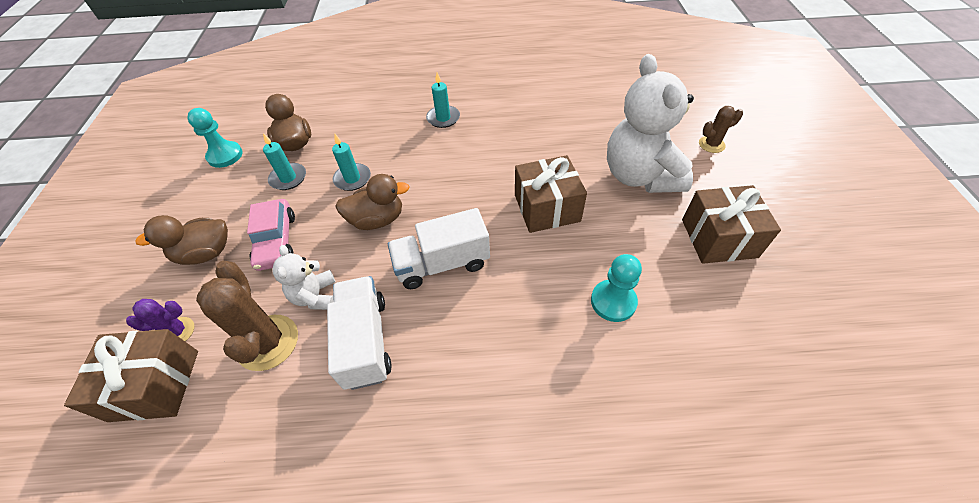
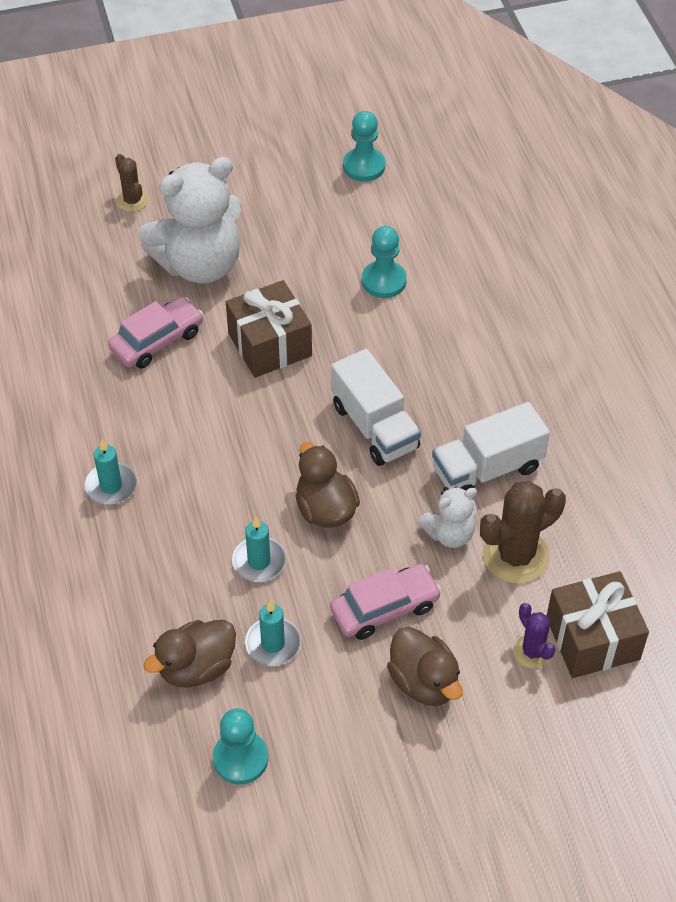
camera: 105 degrees left, 0 degrees up
brown gift [682,185,781,264] -> none
none -> pink car [108,297,203,369]
none -> turquoise pawn [343,111,385,182]

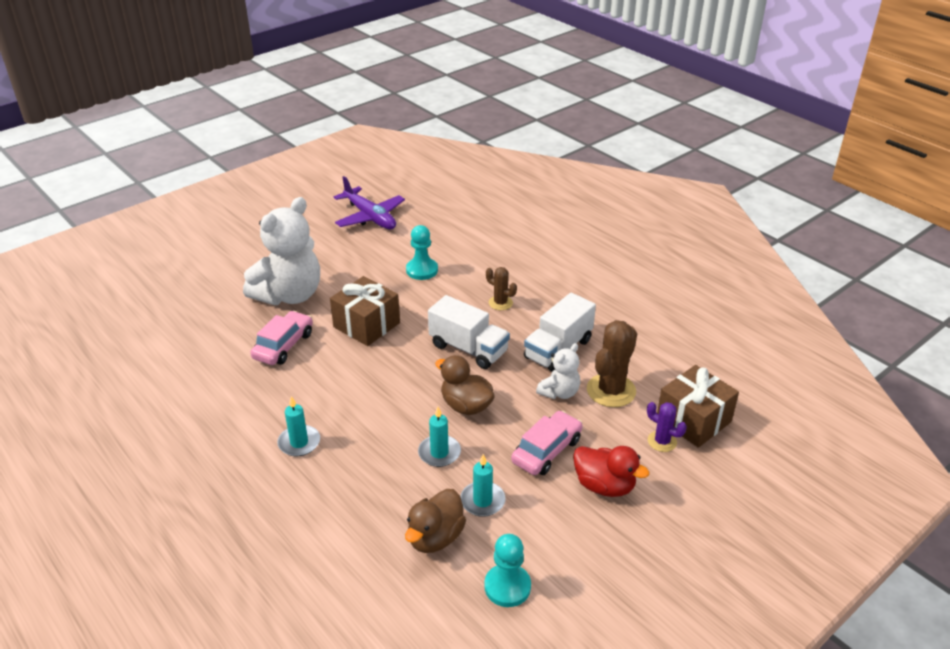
camera: 25 degrees left, 15 degrees down
brown cactus [115,154,148,212] -> brown cactus moved to [486,267,517,310]
turquoise pawn [343,111,385,182] -> purple plane [334,176,405,229]
brown duck [387,627,463,706] -> red duck [573,446,650,497]

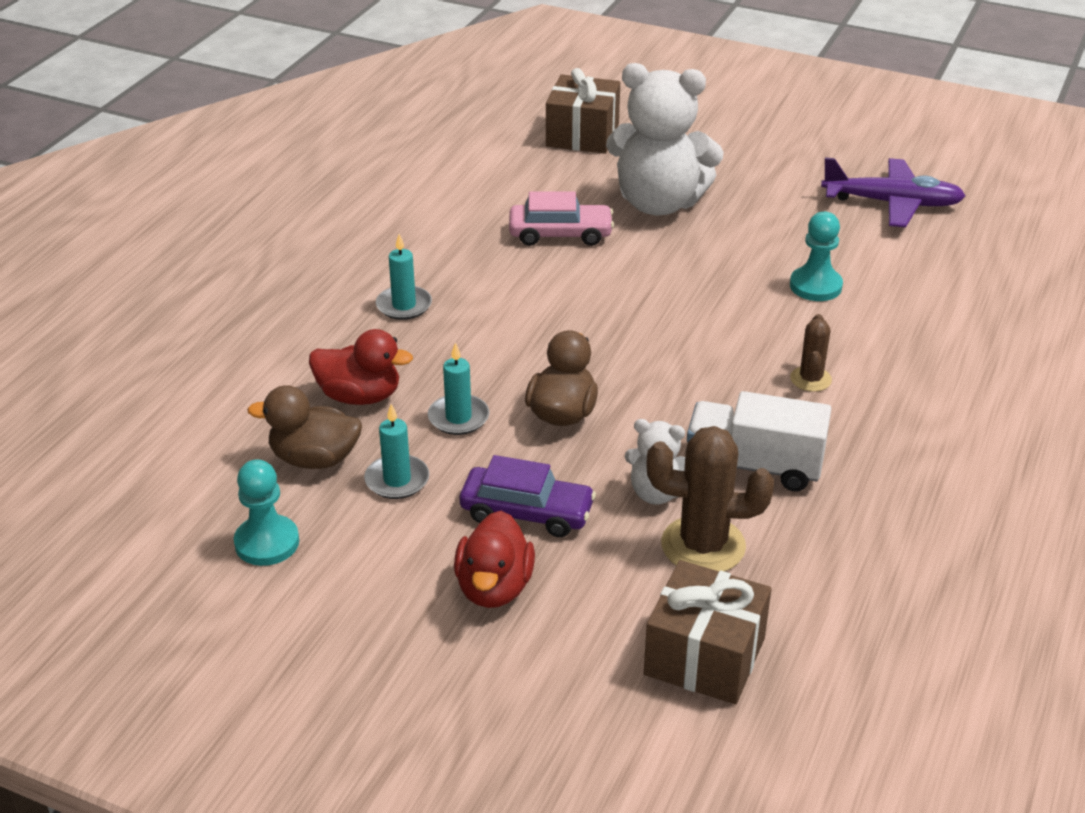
camera: 65 degrees right, 0 degrees up
brown gift [330,276,400,346] -> brown gift moved to [546,68,620,154]
purple plane [334,176,405,229] -> purple plane turned 105 degrees counterclockwise [821,157,965,227]
white truck [428,295,510,369] -> none
pink car [511,411,583,475] -> purple car [460,455,596,537]
purple cactus [647,402,687,452] -> none
none -> red duck [309,329,413,405]

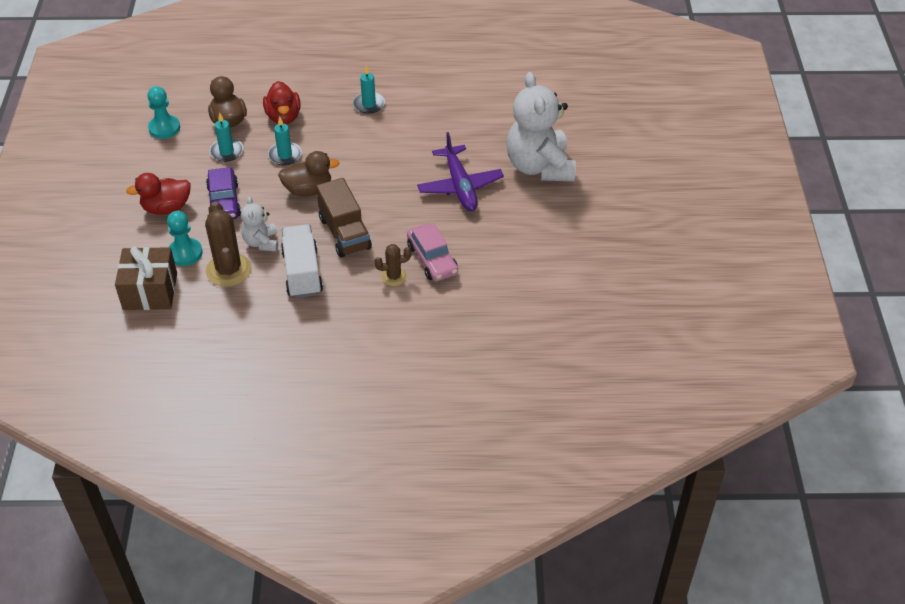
camera: 65 degrees right, 10 degrees up
pink car [509,191,614,246] -> pink car moved to [407,223,458,281]
brown gift [546,68,620,154] -> none
turquoise pawn [790,212,843,301] -> turquoise pawn moved to [167,211,203,266]
purple plane [821,157,965,227] -> purple plane moved to [417,132,504,211]
none -> brown truck [316,178,372,258]

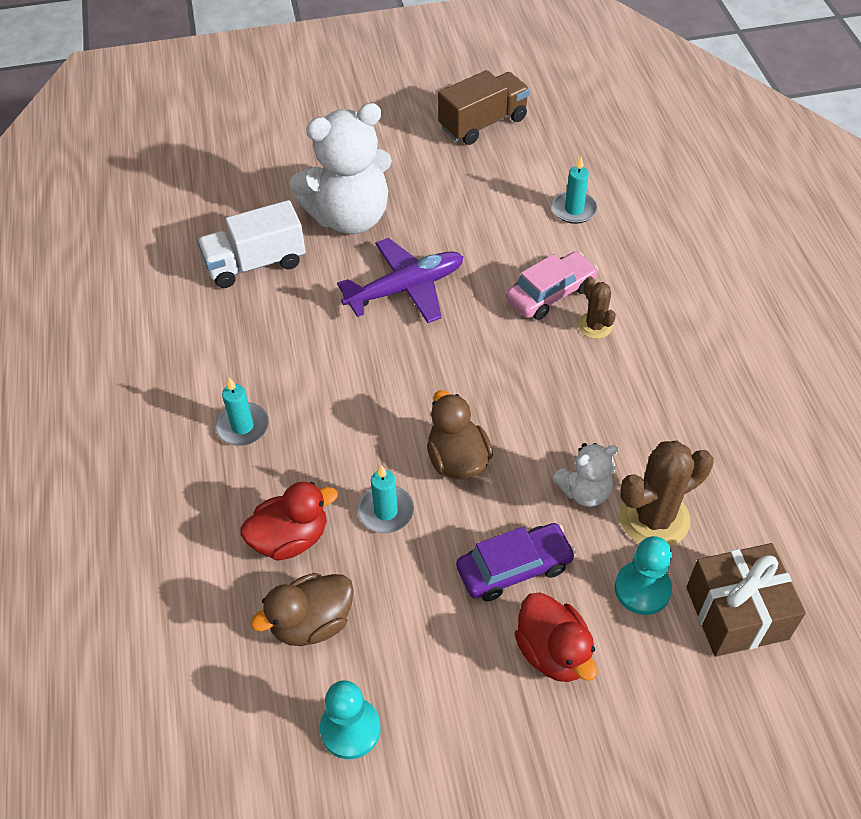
camera: 100 degrees left, 5 degrees up
turquoise candle [210,112,243,162] -> turquoise candle moved to [552,157,598,224]
white truck [281,224,323,298] -> white truck moved to [197,200,306,288]
brown truck [316,178,372,258] -> brown truck moved to [438,70,530,145]

